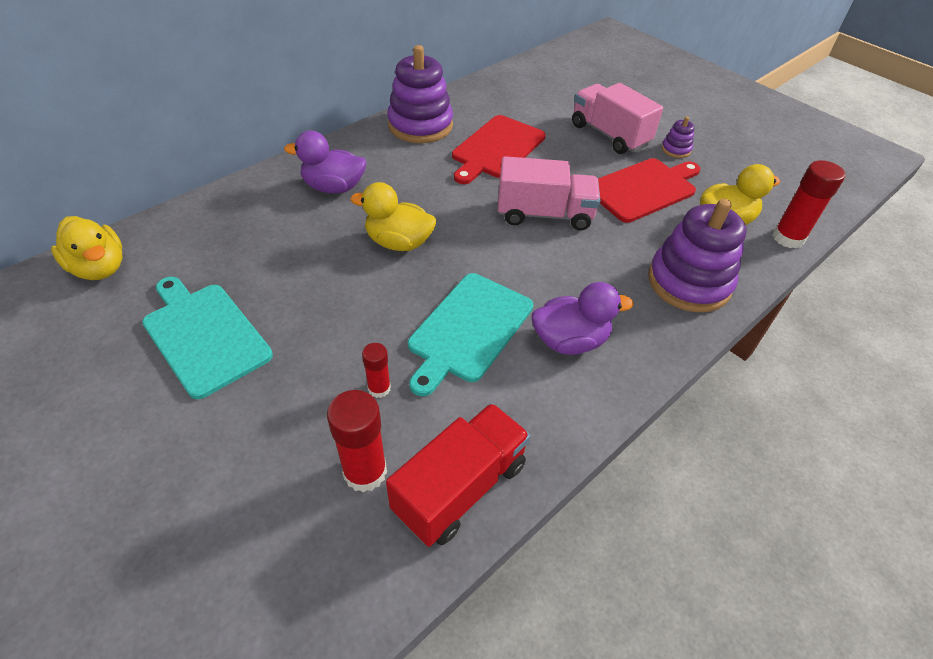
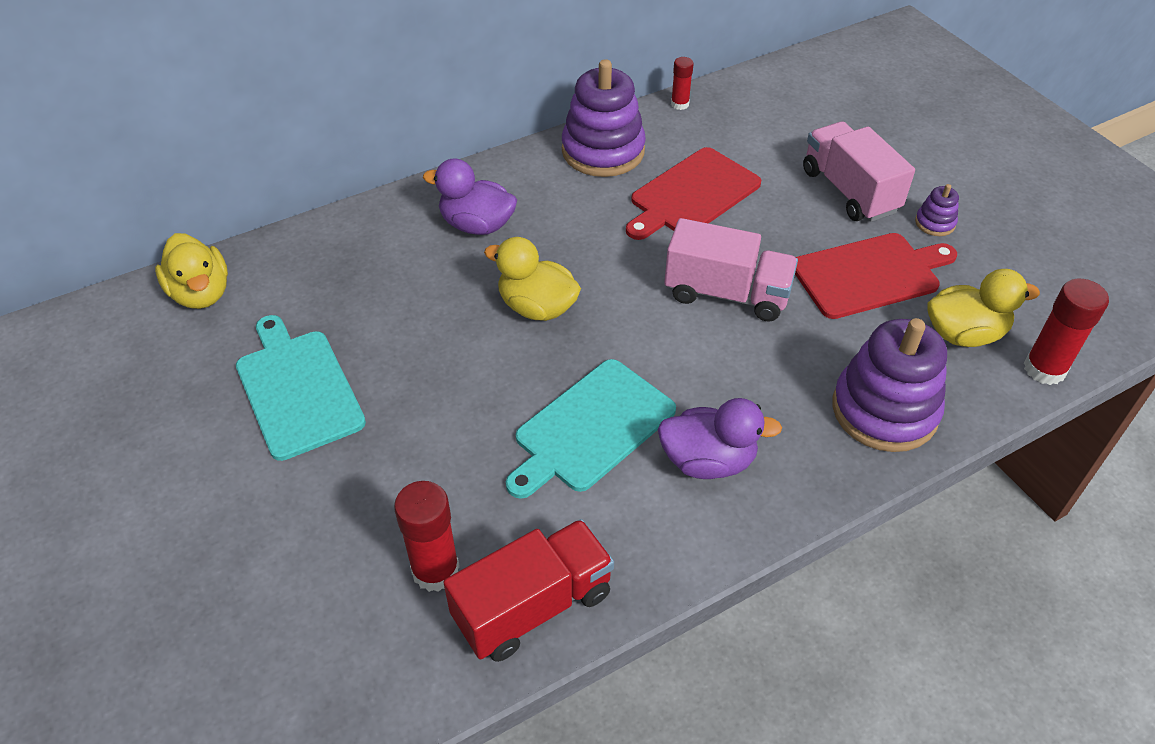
camera: 15 degrees right, 0 degrees up
red glue stick [362,343,391,398] -> red glue stick moved to [671,57,694,110]

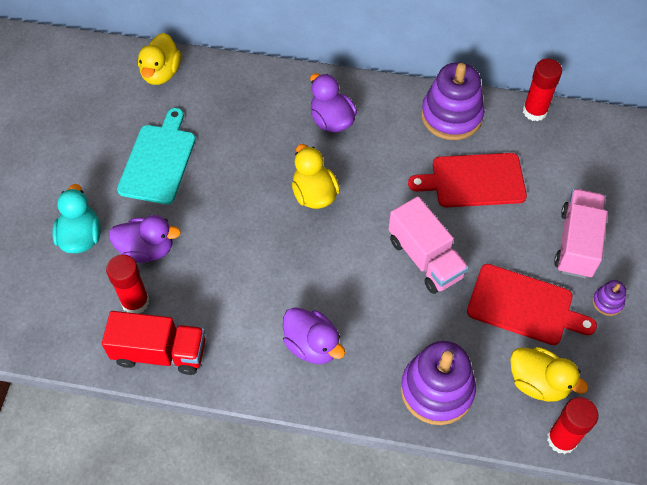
camera: 40 degrees right, 10 degrees up
turquoise cutting board [506,359,676,499] -> none
red glue stick [671,57,694,110] -> red glue stick [523,59,562,121], size x1.73
none -> turquoise duck [52,184,101,253]
none -> purple duck [109,215,181,263]

